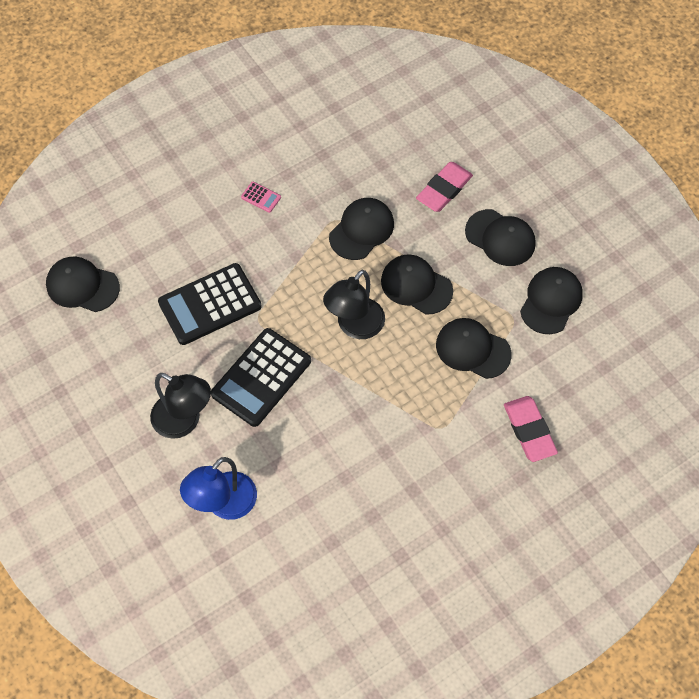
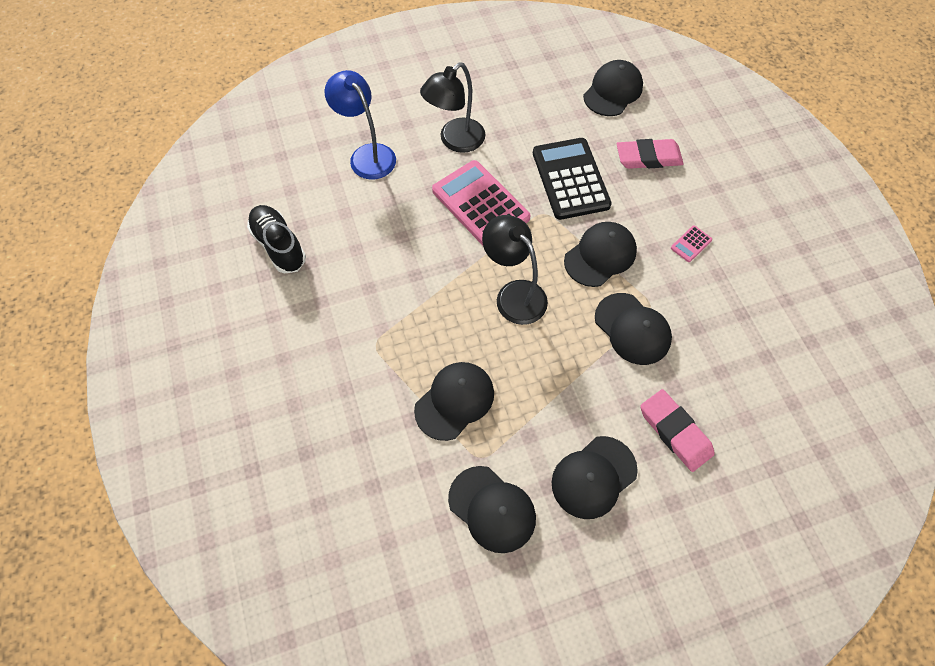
camera: 105 degrees right, 0 degrees up
black calculator [211,328,311,427] -> pink calculator [432,160,531,246]
black cap [381,254,453,314] -> black cap moved to [564,222,637,287]
pink eraser [504,396,558,462] -> pink eraser moved to [617,139,684,169]
none -> black shoe [247,205,306,274]

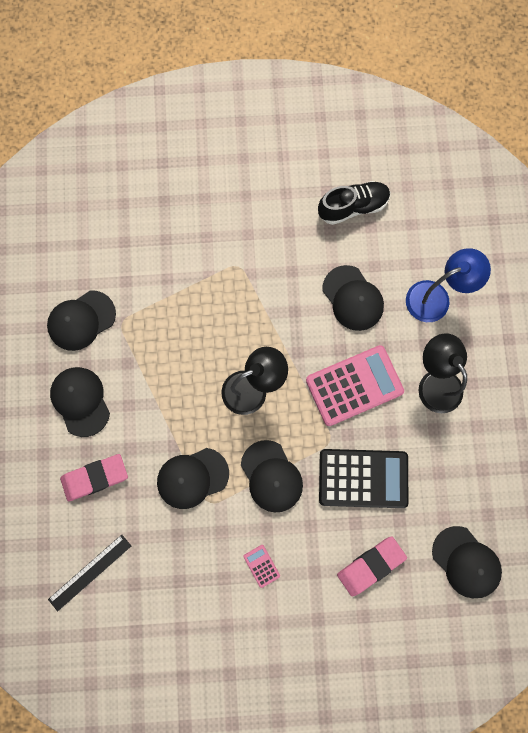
camera: 105 degrees right, 15 degrees up
black cap [414,362,494,441] -> black cap moved to [322,265,384,331]
pink eraser [617,139,684,169] -> pink eraser turned 45 degrees clockwise [337,536,407,596]
none -> black ruler [48,534,131,612]

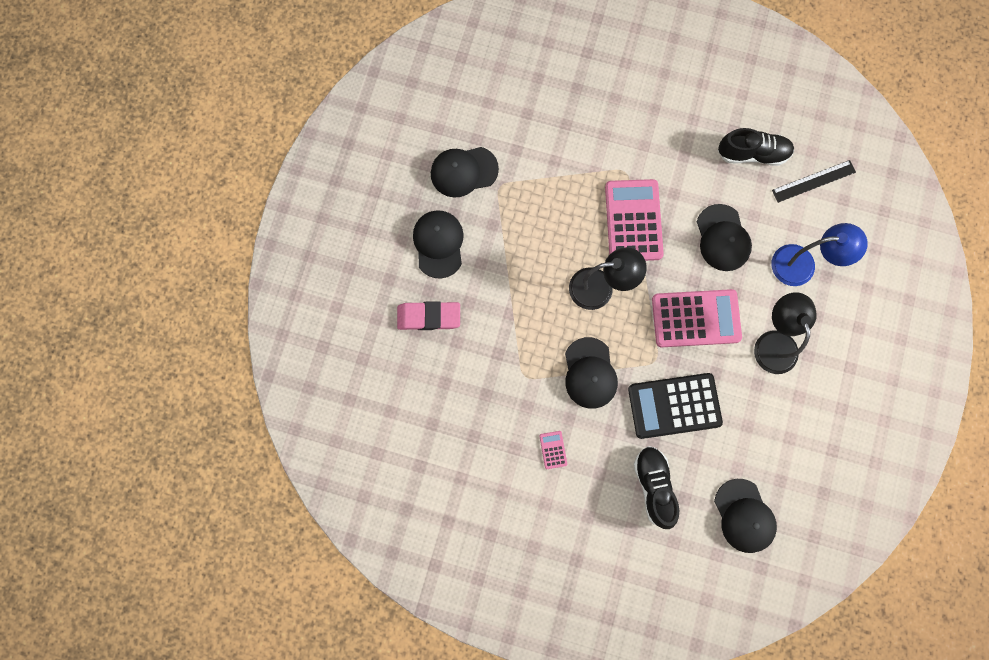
camera: 20 degrees right, 0 degrees up
black ruler [48,534,131,612] -> black ruler moved to [772,160,856,203]
black cap [157,448,229,509] -> none
black calculator [319,449,409,508] -> black calculator turned 150 degrees clockwise [628,373,723,439]
pink eraser [337,536,407,596] -> black shoe [634,446,679,529]
none -> pink calculator [605,179,664,261]

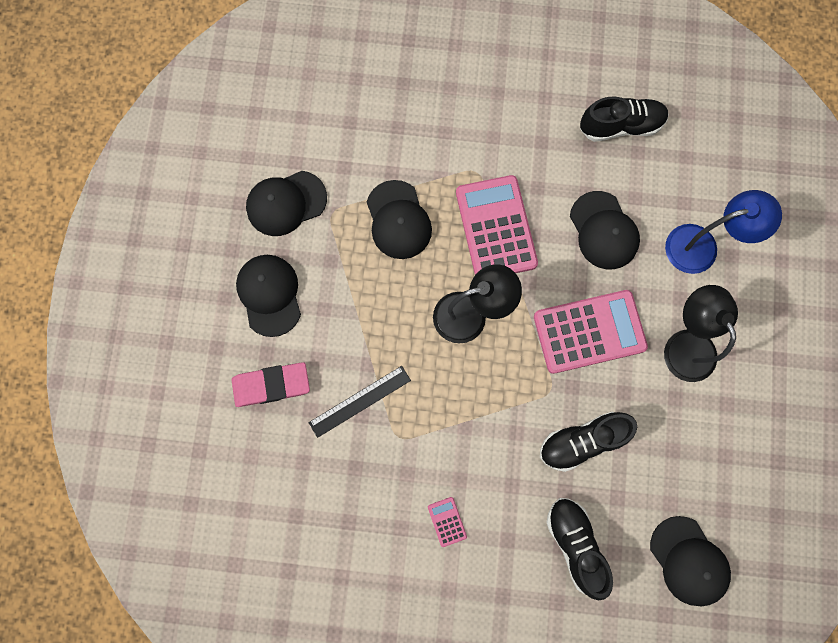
camera: 10 degrees left, 0 degrees up
black cap [565,337,618,409] -> black cap moved to [367,180,432,259]
black calculator [628,373,723,439] -> black shoe [540,412,637,472]
black ruler [772,160,856,203] -> black ruler moved to [308,366,411,438]

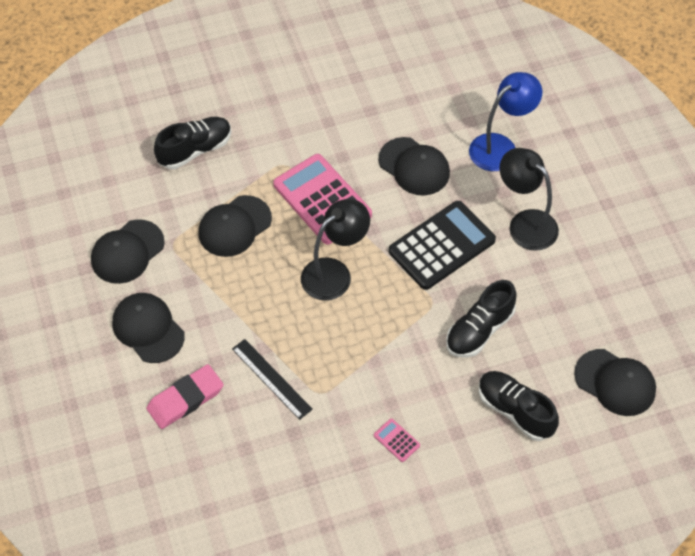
camera: 25 degrees left, 20 degrees down
black ruler [308,366,411,438] -> black ruler turned 75 degrees counterclockwise [232,339,313,420]
black cap [367,180,432,259] -> black cap turned 90 degrees clockwise [198,195,272,257]
pink calculator [534,290,648,374] -> black calculator [389,201,496,290]
black shoe [580,96,669,142] -> black shoe moved to [154,117,232,169]

